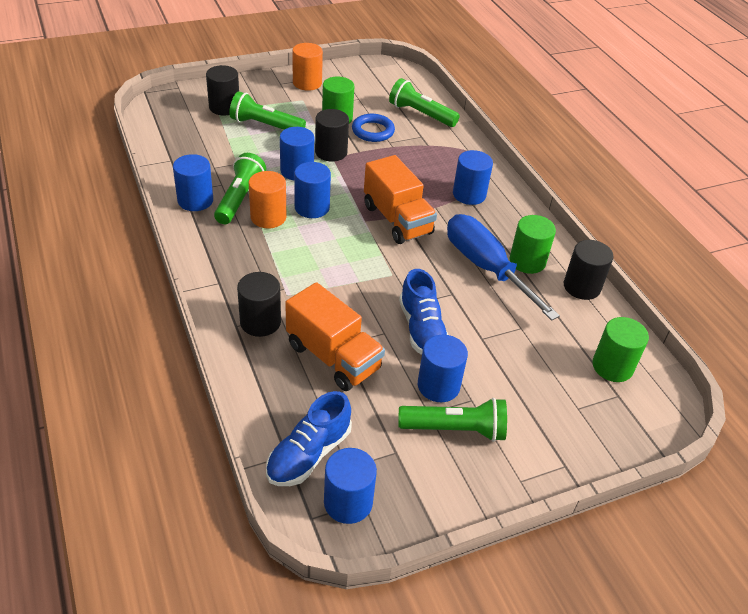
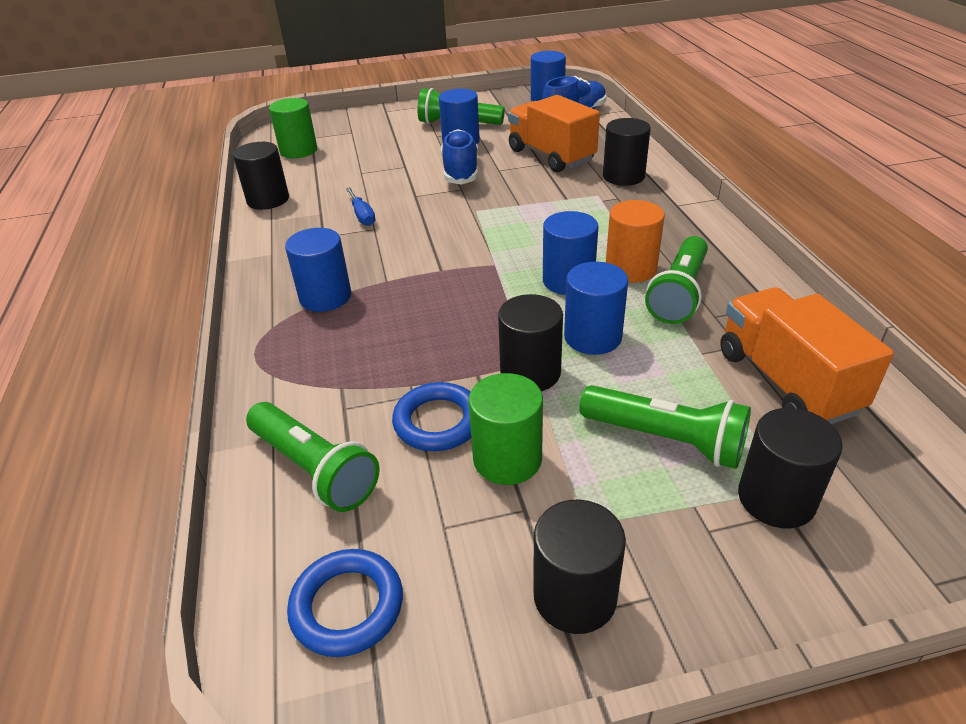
camera: 165 degrees left, 5 degrees down
blue cylinder [173,154,213,211] -> none
orange cylinder [292,43,323,91] -> black cylinder [533,499,626,634]
orange truck [364,155,437,244] -> orange truck moved to [720,287,894,424]
blue screwdriver [447,214,560,321] -> blue screwdriver [346,187,375,226], size x0.42
green cylinder [510,215,556,274] -> none
none -> blue ring [287,549,403,657]

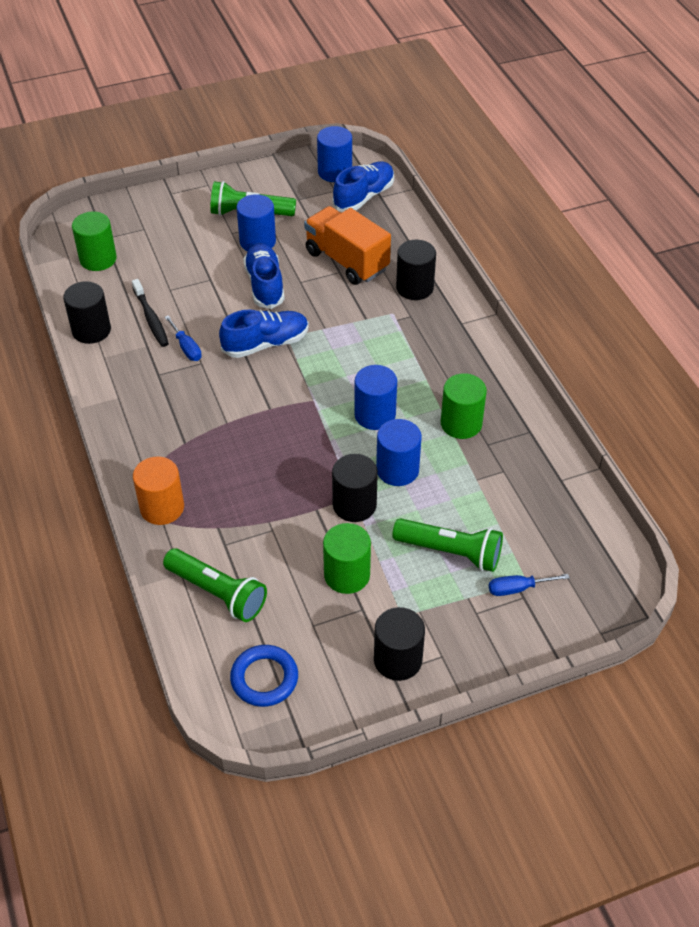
camera: 10 degrees left, 10 degrees up
blue cylinder [285,228,351,312] -> none
blue ring [392,382,471,451] -> none
orange cylinder [606,200,665,282] -> orange cylinder moved to [133,456,184,525]
green flashlight [645,236,708,324] -> green cylinder [441,373,487,439]
orange truck [720,287,894,424] -> none
black cylinder [738,408,843,529] -> blue screwdriver [489,574,570,596]
none -> black toothbrush [132,279,169,347]
none -> blue shoe [219,310,309,358]

